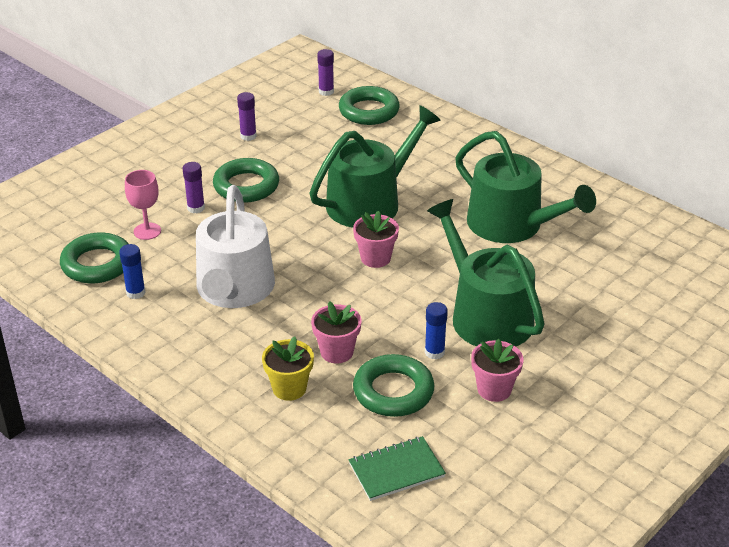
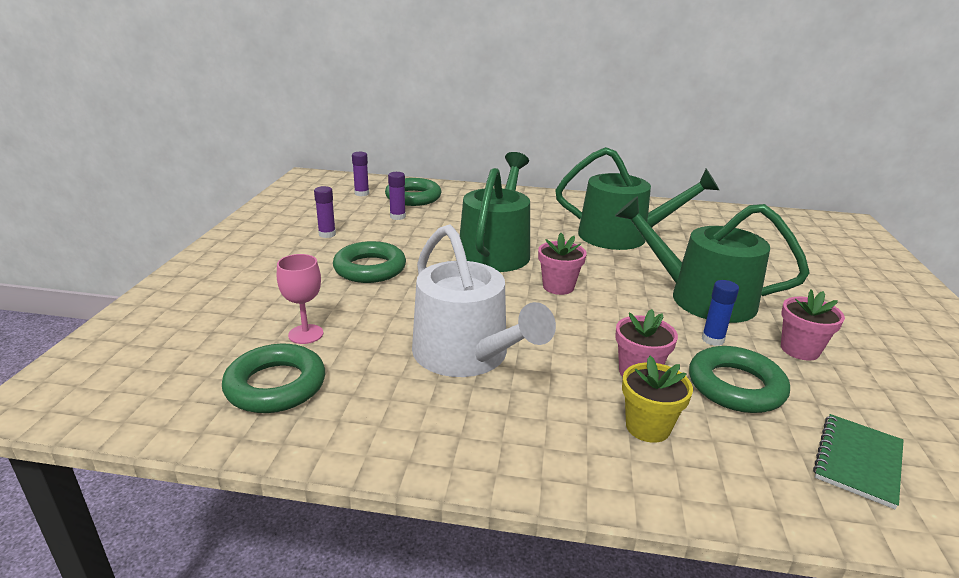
camera: 35 degrees left, 10 degrees down
blue glue stick [119,244,146,299] -> none
purple glue stick [183,162,205,213] -> purple glue stick moved to [388,172,406,220]

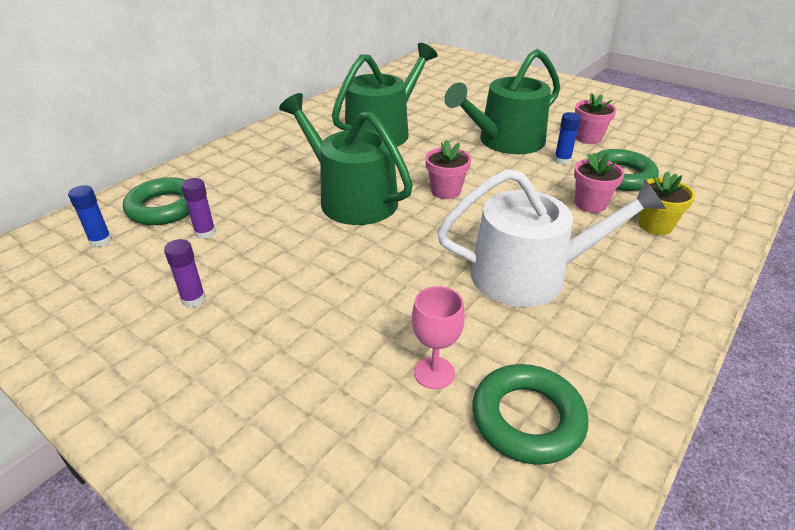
camera: 60 degrees left, 10 degrees up
green ring [333,241,406,283] -> none
purple glue stick [352,152,369,196] -> blue glue stick [68,185,112,247]
green notebook [813,414,904,509] -> none

